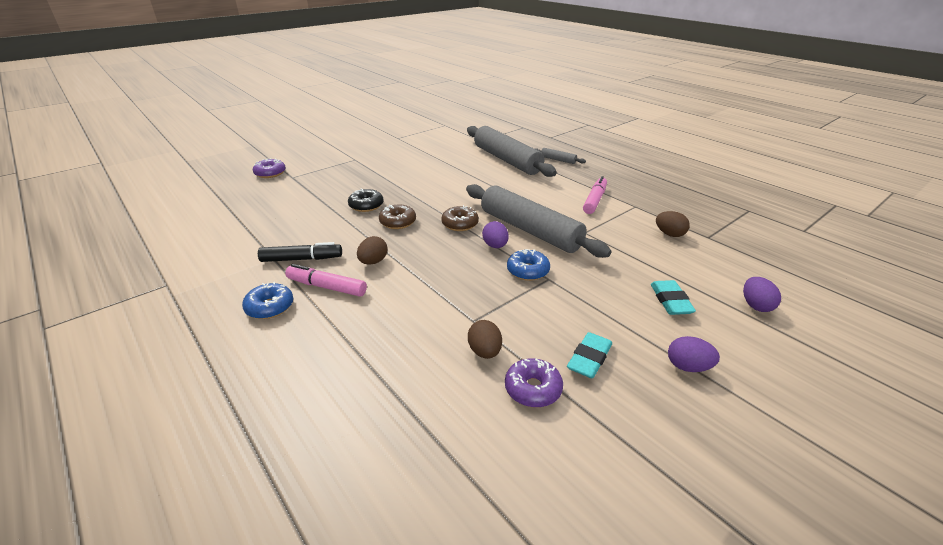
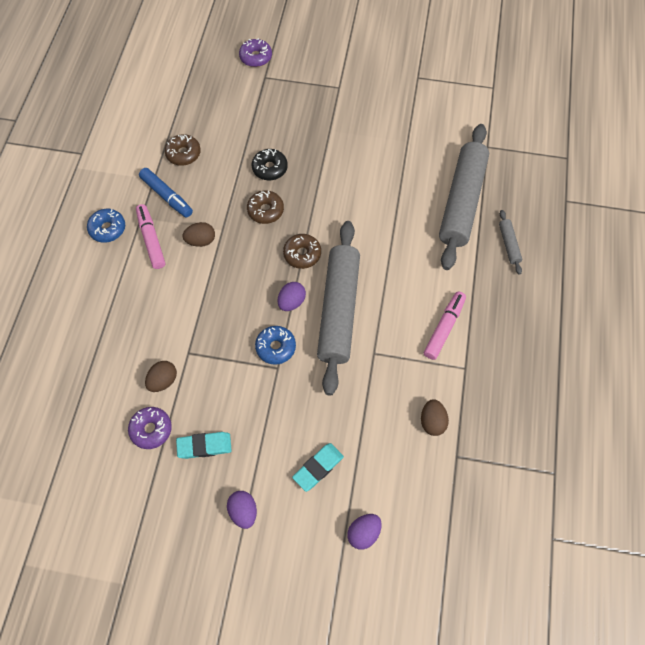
camera: 50 degrees right, 30 degrees up
black marker [258,242,342,262] -> blue marker [139,168,193,218]
pink marker [583,176,607,214] -> pink marker turned 45 degrees counterclockwise [424,291,466,360]
none -> brown donut [165,134,201,166]

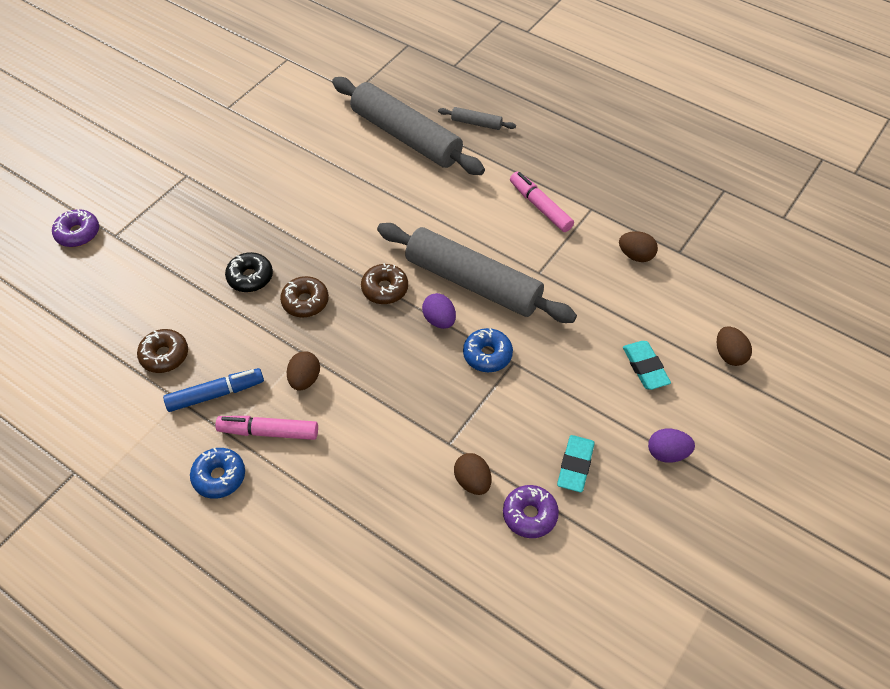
camera: 65 degrees left, 10 degrees down
purple egg [347,514,382,550] -> brown egg [717,327,752,366]

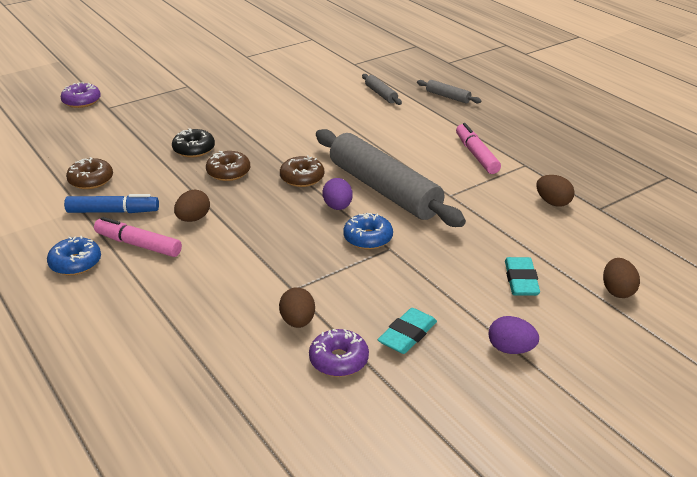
camera: 20 degrees right, 20 degrees down
grey rolling pin [332,77,485,175] -> grey rolling pin [362,74,402,105], size x0.41

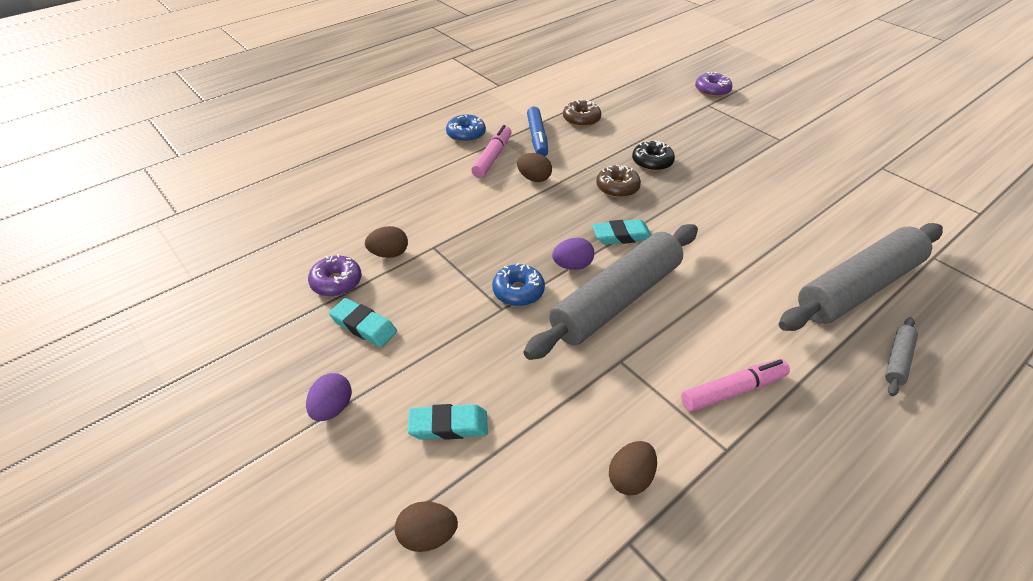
camera: 85 degrees right, 10 degrees up
brown donut [280,155,324,187] -> turquoise eraser [592,219,651,245]
grey rolling pin [362,74,402,105] -> grey rolling pin [779,223,943,331], size x2.44

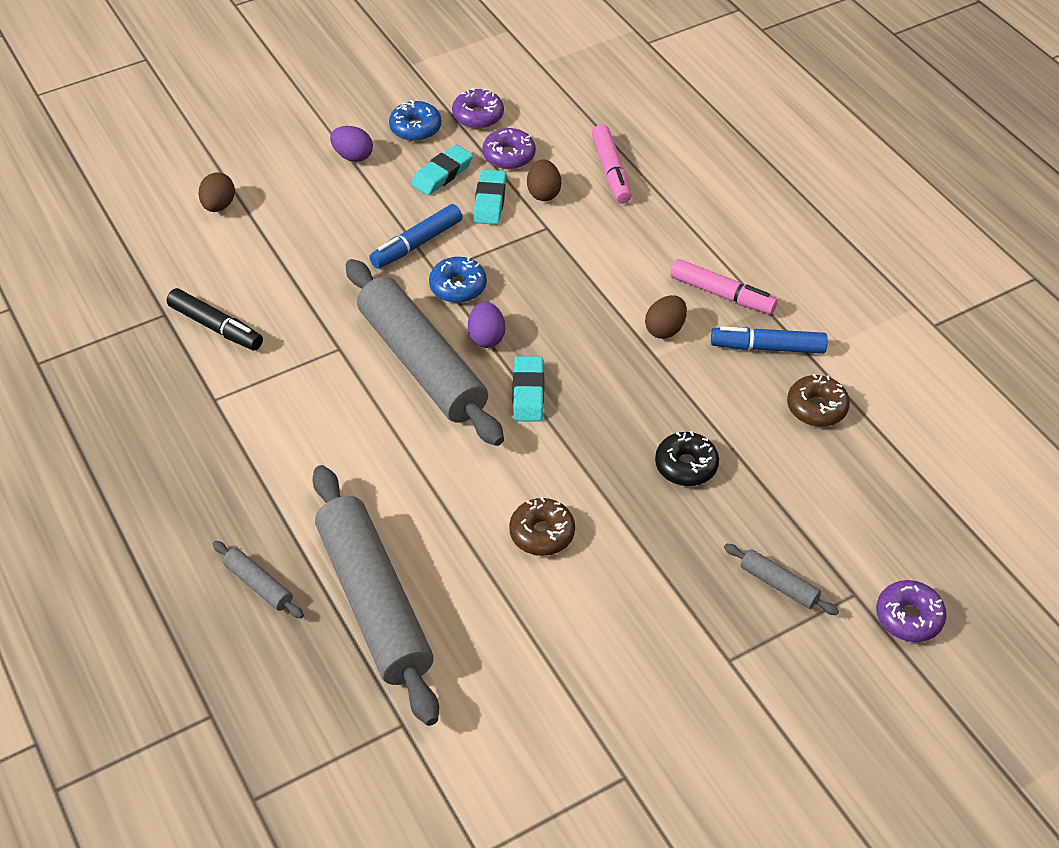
camera: 100 degrees right, 5 degrees up
turquoise eraser [408,404,488,440] -> turquoise eraser moved to [473,169,507,225]
blue donut [446,115,486,142] -> blue donut moved to [389,100,441,141]
brown donut [596,165,641,198] -> brown donut moved to [509,497,575,556]
brown egg [609,441,657,495] -> black marker [167,288,263,351]
pink marker [681,359,790,412] -> pink marker moved to [592,125,632,203]
none -> blue marker [369,204,463,269]
none -> purple donut [452,88,504,129]
none -> grey rolling pin [724,544,839,615]

